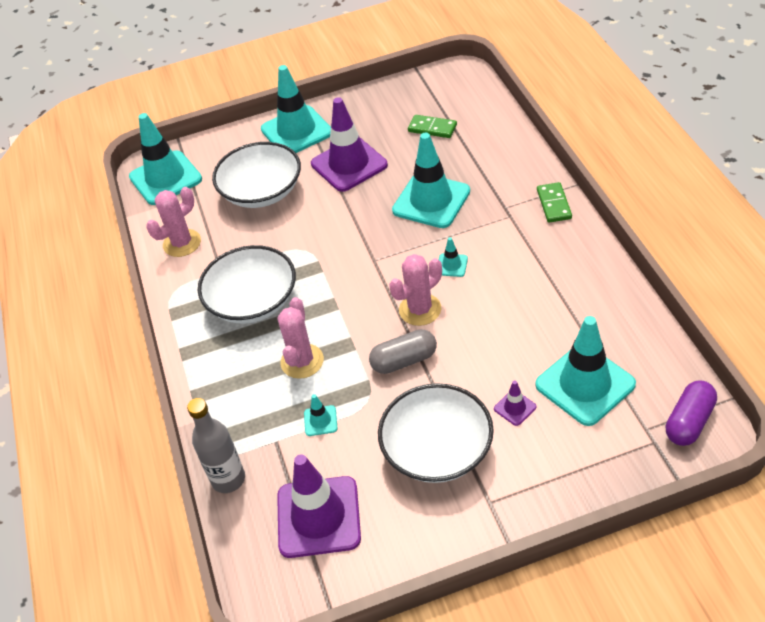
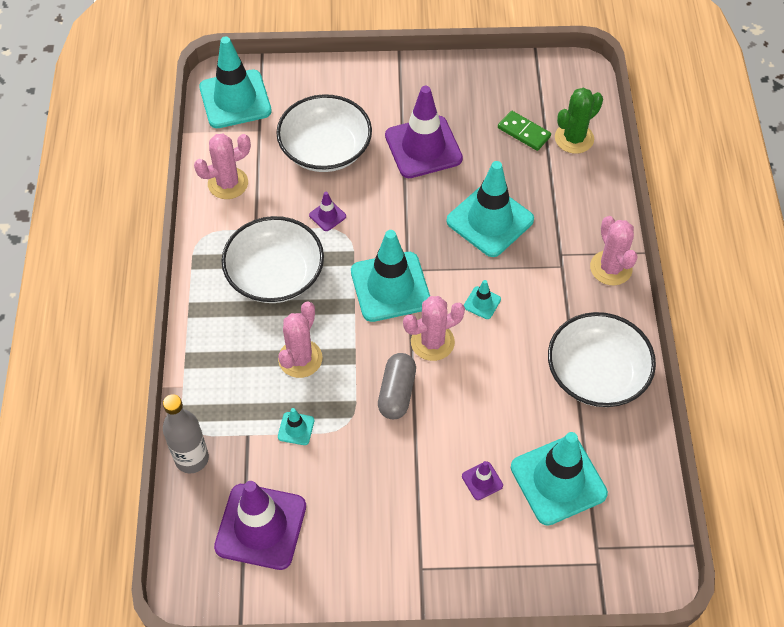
camera: 10 degrees right, 10 degrees up
turquoise traffic cone [261,65,331,153] -> turquoise traffic cone moved to [351,230,430,322]
grey capsule [369,329,437,374] -> grey capsule turned 75 degrees counterclockwise [378,353,416,419]
white bowl [378,383,494,483] -> white bowl moved to [548,312,656,407]
green domino [537,182,572,223] -> pink cactus [590,216,638,285]
purple capsule [665,381,717,446] -> none
none -> purple traffic cone [309,192,346,231]
none -> green cactus [555,88,603,154]

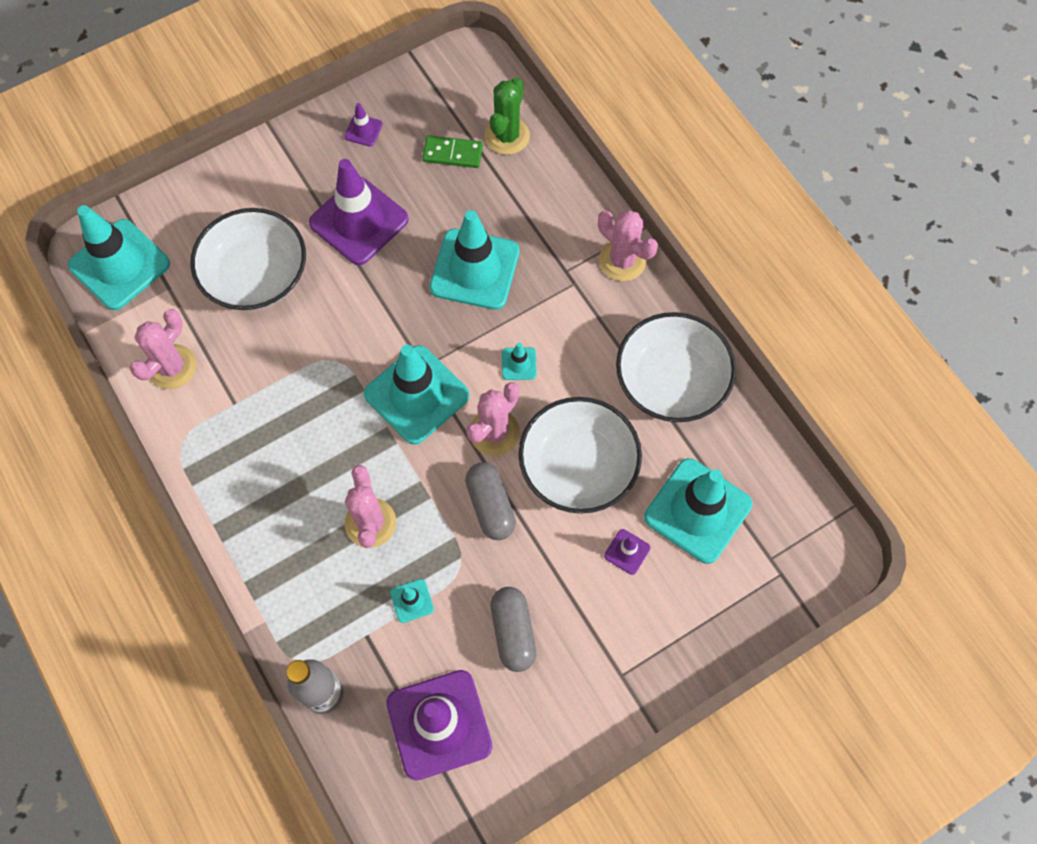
camera: 30 degrees left, 10 degrees up
white bowl [221,216,324,303] -> white bowl moved to [518,397,642,514]
purple traffic cone [309,192,346,231] -> purple traffic cone moved to [344,103,383,147]
none -> grey capsule [491,587,536,672]

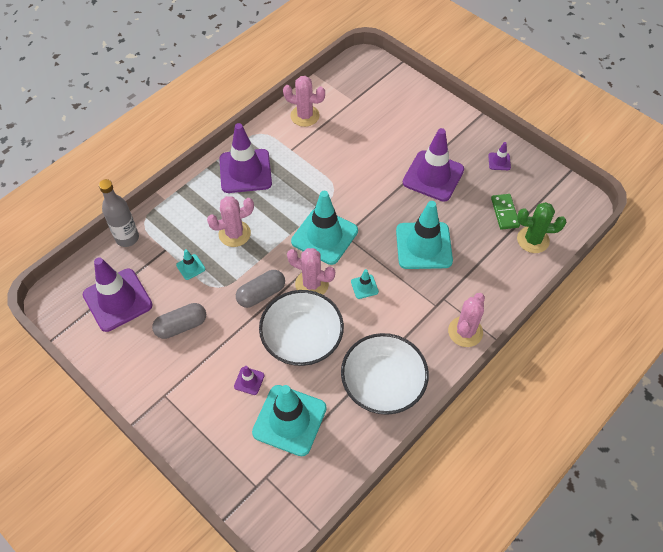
camera: 75 degrees right, 10 degrees down
turquoise traffic cone [68,205,170,310] -> none
white bowl [190,208,306,310] -> none
none -> purple traffic cone [219,123,272,193]

